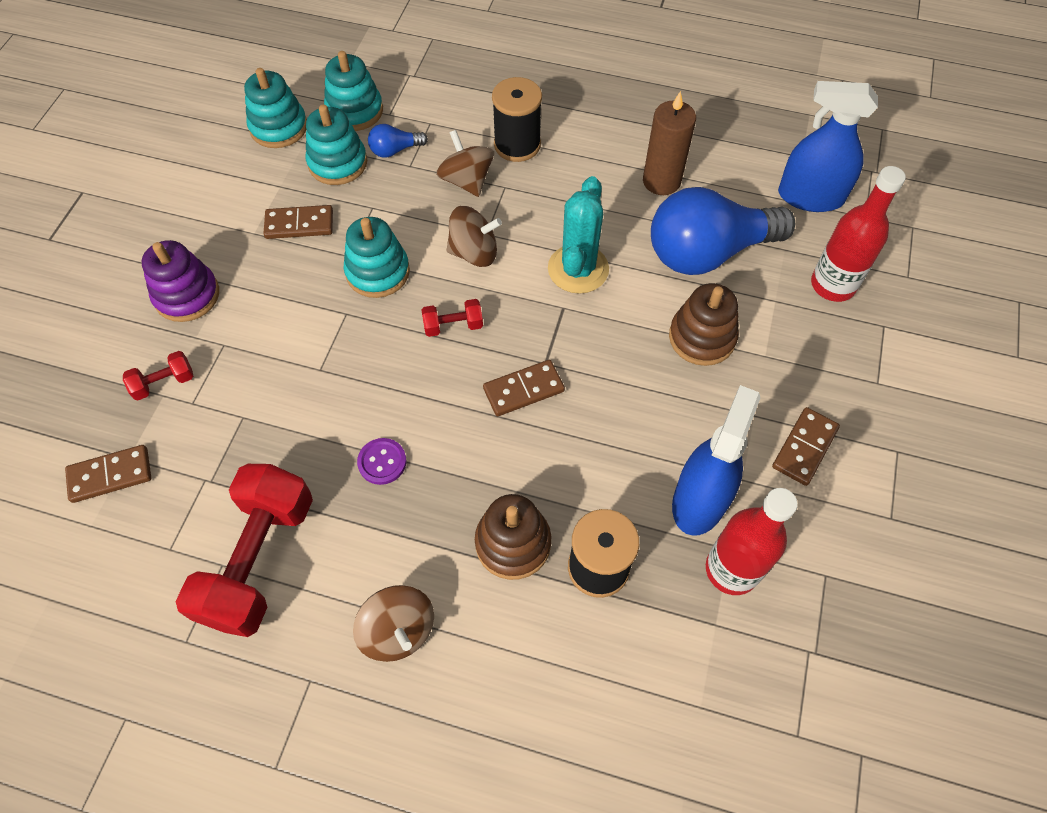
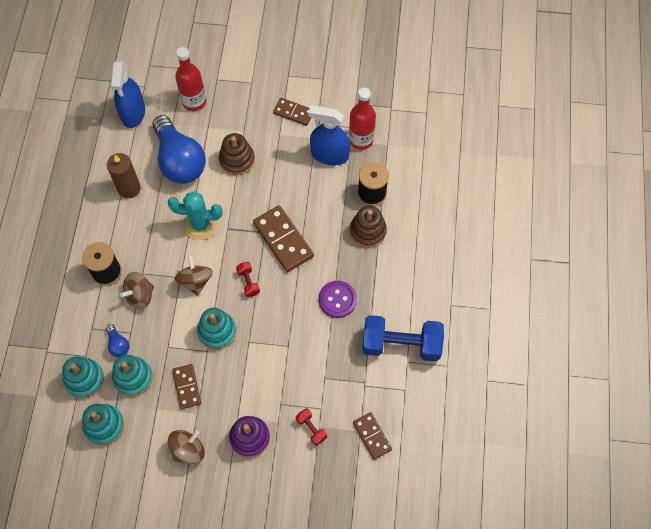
camera: 100 degrees left, 5 degrees up
red dumbbell [175,464,313,637] -> blue dumbbell [362,315,444,361]
brown spinning top [353,585,434,662] -> brown spinning top moved to [168,430,205,464]
purple button [357,438,406,485] -> purple button [319,281,357,318], size x1.51
brown domino [483,360,565,416] -> brown domino [253,205,314,272], size x1.65

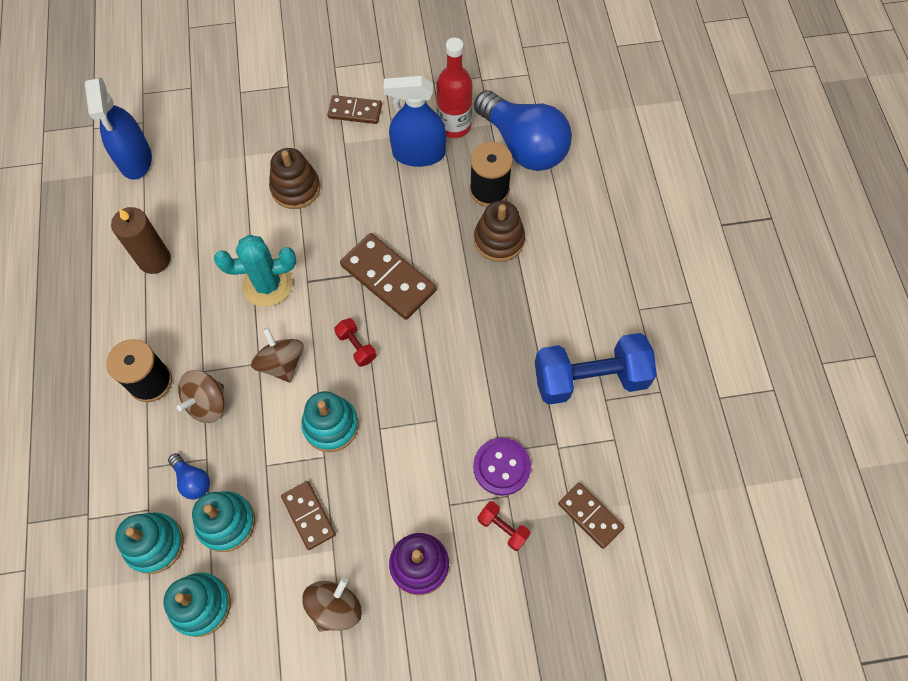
camera: 15 degrees left, 0 degrees up
blue light bulb [153,115,206,184] -> blue light bulb moved to [474,90,572,171]
red bottle [175,47,206,111] -> none
purple button [319,281,357,318] -> purple button moved to [473,438,531,496]

